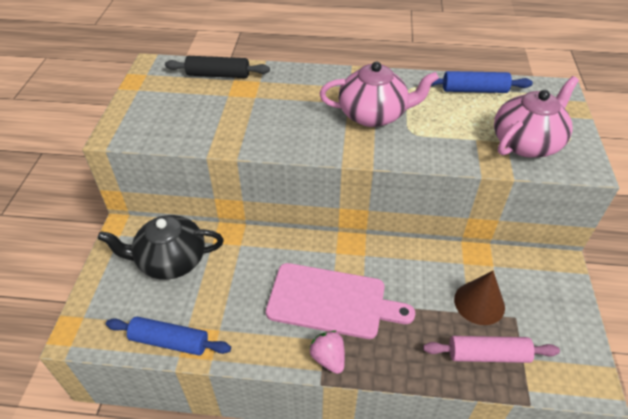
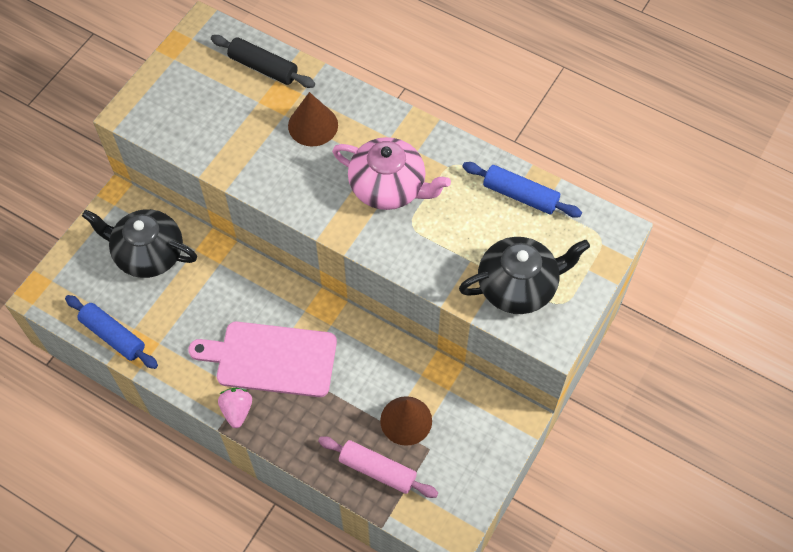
camera: 25 degrees right, 15 degrees up
pink cutting board [266,263,415,339] -> pink cutting board turned 150 degrees clockwise [189,322,337,397]
pink teapot [494,76,579,158] -> black teapot [459,237,590,314]
none -> brown cone [288,92,338,146]

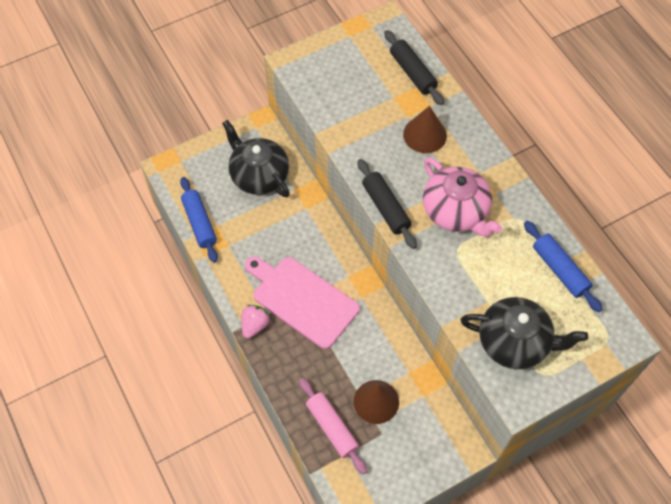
camera: 30 degrees right, 0 degrees up
none -> black rolling pin [357,159,417,249]

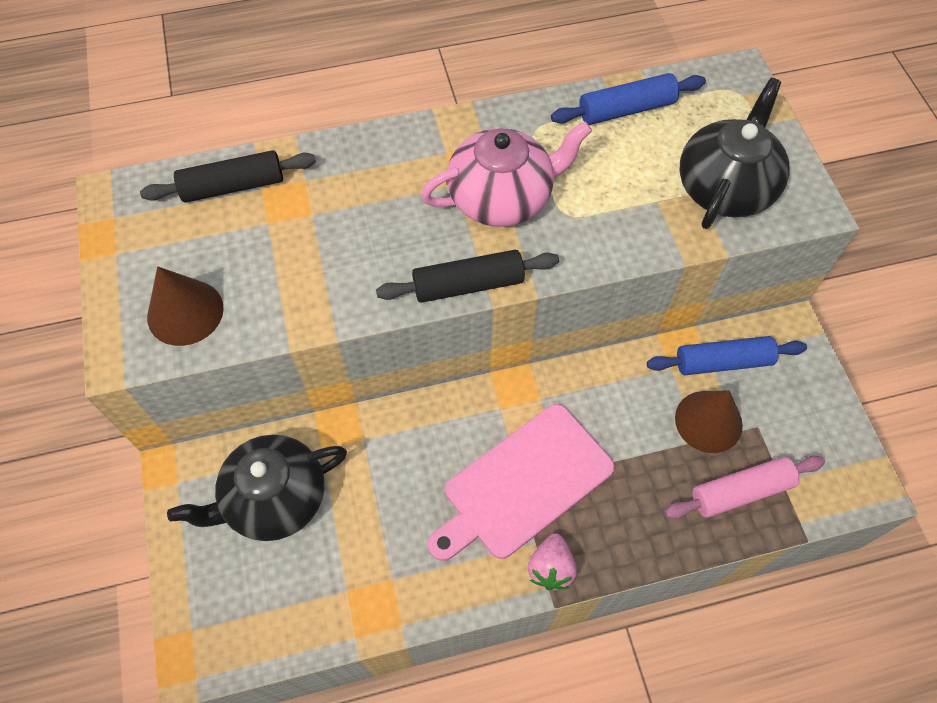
camera: 75 degrees left, 0 degrees up
blue rolling pin [180,177,218,263] -> blue rolling pin moved to [647,336,807,375]
pink strawberry [241,305,270,338] -> pink strawberry turned 120 degrees counterclockwise [528,533,577,590]
brown cone [403,106,447,153] -> brown cone moved to [147,266,224,346]

